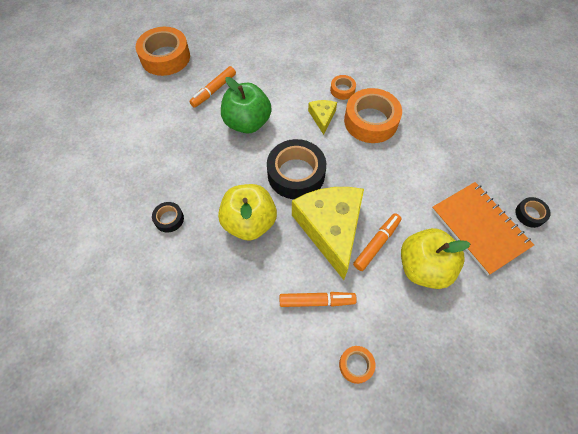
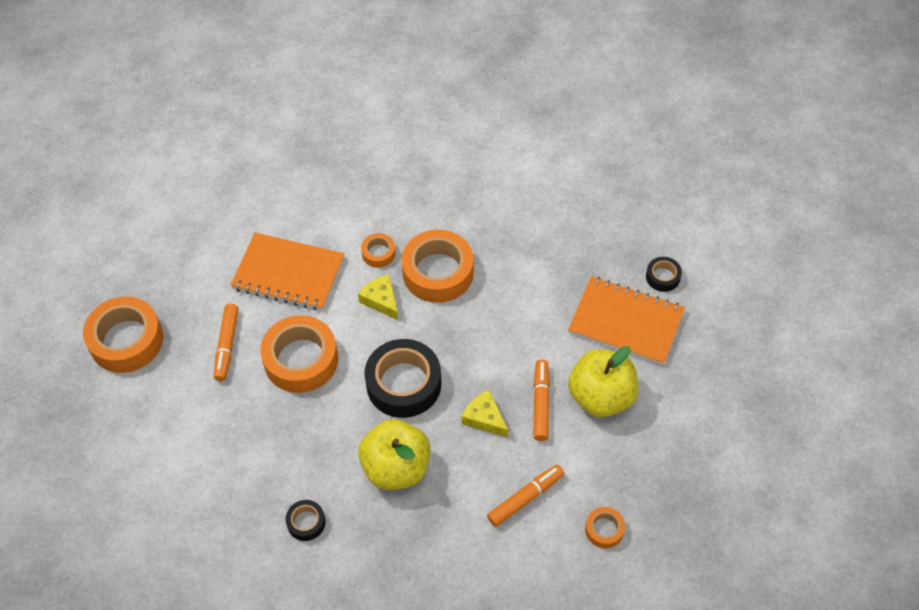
camera: 35 degrees left, 5 degrees down
green apple [221,77,272,133] -> orange tape [260,315,338,393]
yellow cheese [292,187,364,280] -> yellow cheese [462,390,508,438], size x0.46
none -> orange notebook [230,233,344,310]

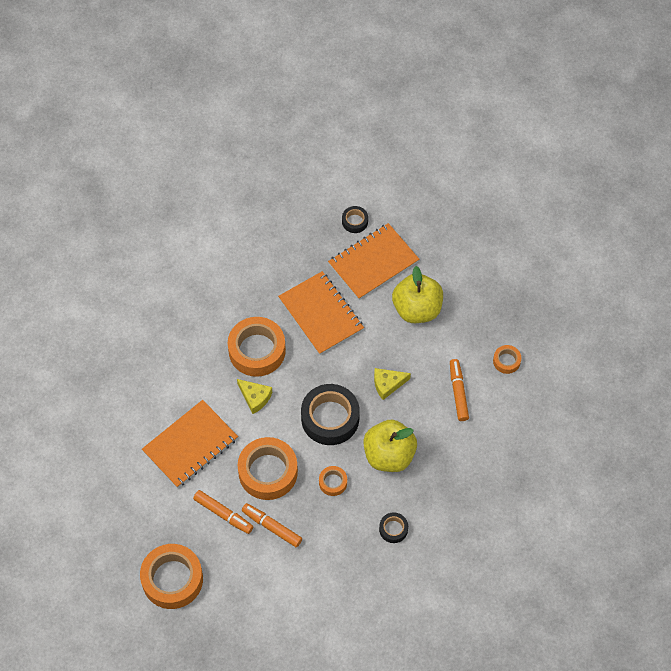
camera: 60 degrees left, 5 degrees up
yellow cheese [358,274,399,321] -> yellow cheese turned 135 degrees counterclockwise [237,379,272,414]
orange tape [361,233,396,268] -> orange tape moved to [319,466,347,496]
orange marker [533,359,550,441] -> orange marker moved to [242,503,302,547]
none -> orange notebook [278,271,364,355]

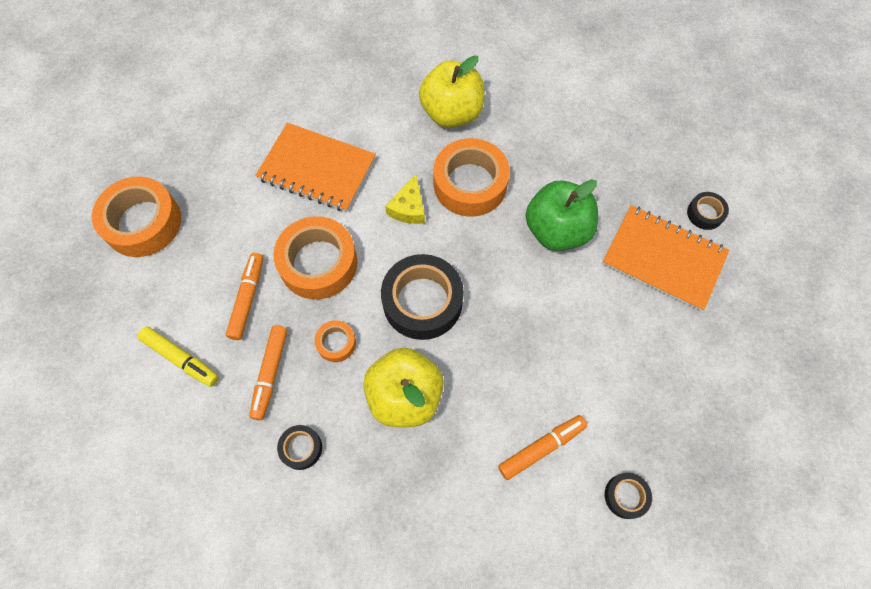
camera: 65 degrees right, 5 degrees up
orange marker [193,490,253,534] -> orange marker moved to [249,325,287,420]
orange notebook [278,271,364,355] -> green apple [526,179,598,251]
yellow cheese [374,368,411,400] -> none
yellow apple [392,266,443,323] -> yellow apple moved to [419,55,484,128]
orange tape [493,345,521,374] -> black tape [605,473,652,519]
none -> yellow marker [137,327,219,387]

